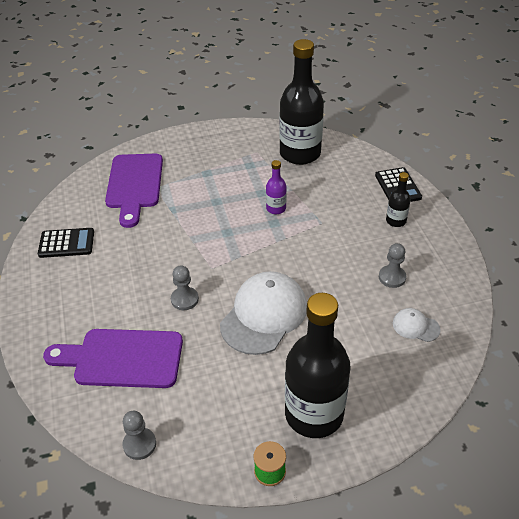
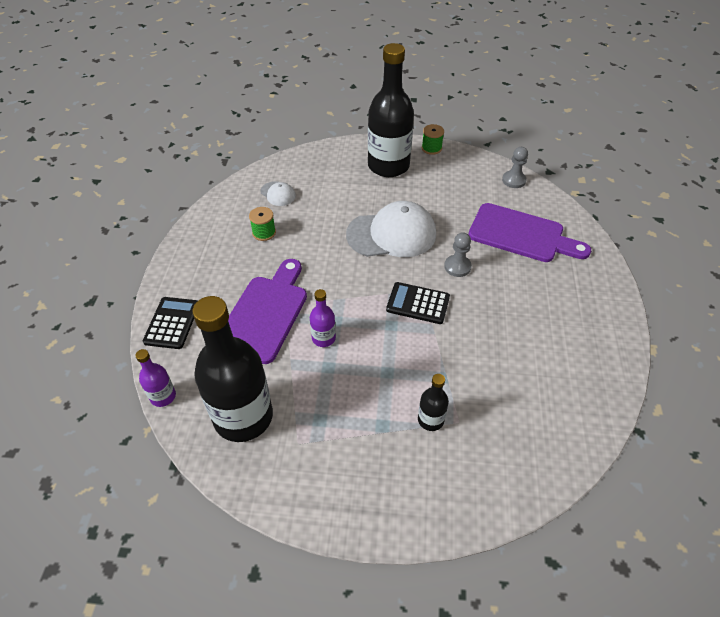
camera: 160 degrees left, 5 degrees up
black calculator [38,228,94,258] -> black calculator moved to [386,282,450,324]
purple cutting board [105,154,163,228] -> purple cutting board moved to [228,259,307,364]
white cap [220,271,307,355] -> white cap turned 150 degrees counterclockwise [346,201,436,257]
grey pawn [379,243,406,288] -> green spool [249,207,276,241]
black bottle [386,172,411,227] -> black bottle moved to [418,374,449,431]
none -> purple bottle [135,349,176,407]

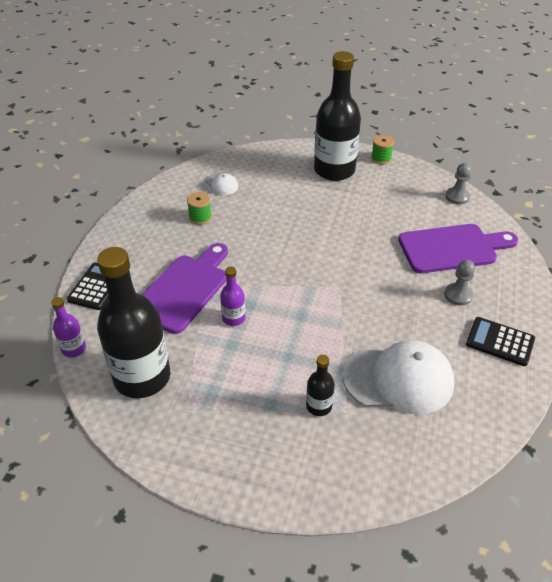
camera: 10 degrees right, 5 degrees down
white cap [346,201,436,257] -> white cap moved to [343,340,454,415]
black calculator [386,282,450,324] -> black calculator moved to [466,317,535,366]
grey pawn [444,232,472,277] -> grey pawn moved to [444,260,475,306]
purple cutting board [468,203,591,262] -> purple cutting board turned 45 degrees counterclockwise [398,224,518,273]

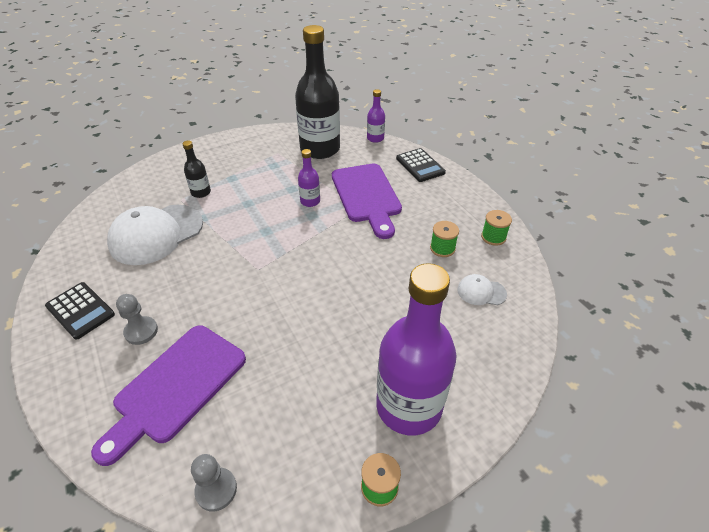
camera: 135 degrees right, 0 degrees up
black bottle [314,51,361,181] -> purple bottle [376,263,457,435]
black calculator [466,317,535,366] -> black calculator turned 60 degrees clockwise [45,282,115,340]
none -> green spool [481,210,512,246]

